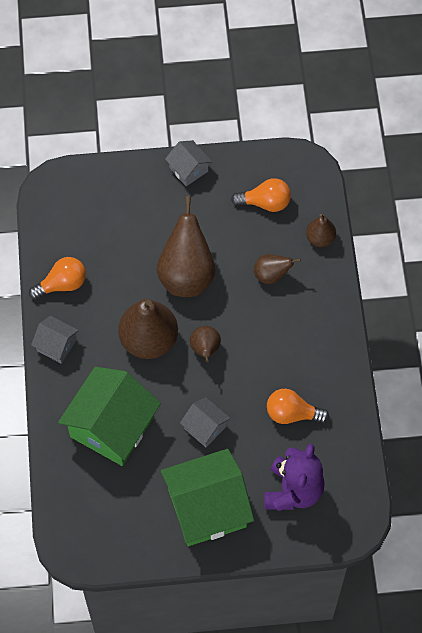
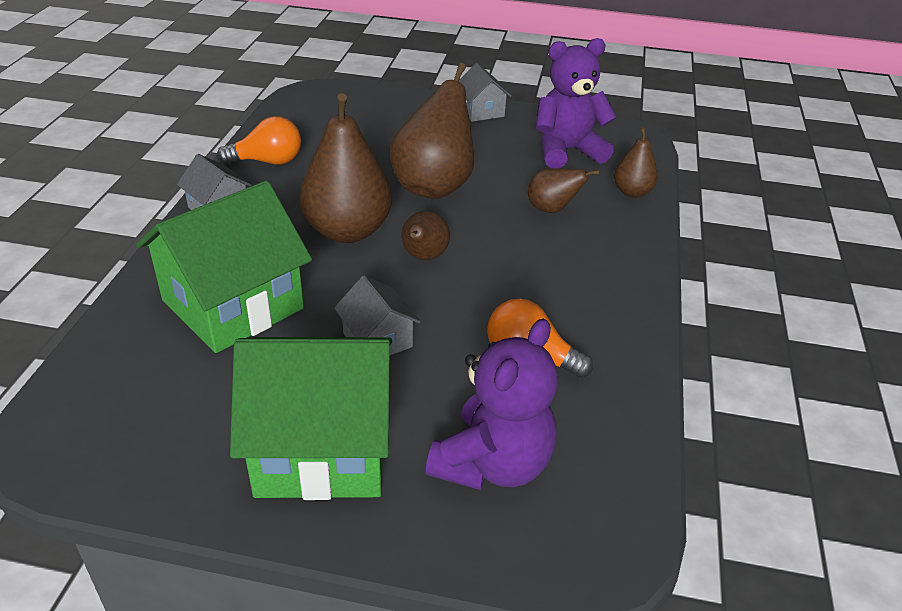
camera: 15 degrees right, 25 degrees down
orange light bulb [231,178,291,212] -> purple teddy bear [536,38,617,169]

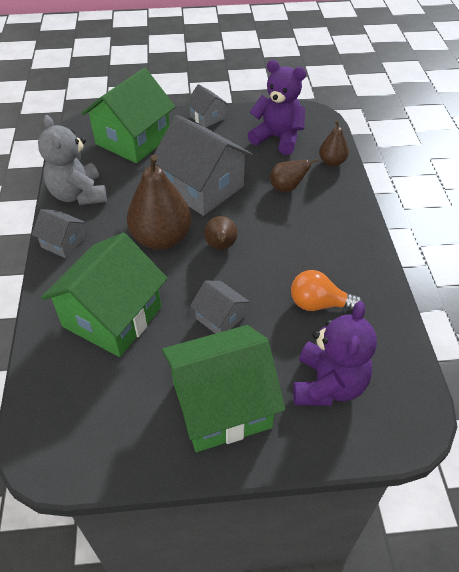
camera: 15 degrees left, 10 degrees up
orange light bulb [217,116,301,165] -> grey teddy bear [38,115,107,205]
brown pear [390,63,474,199] -> grey house [154,115,253,216]
purple teddy bear [536,38,617,169] -> purple teddy bear turned 60 degrees clockwise [248,60,306,155]
none -> green house [81,68,176,163]

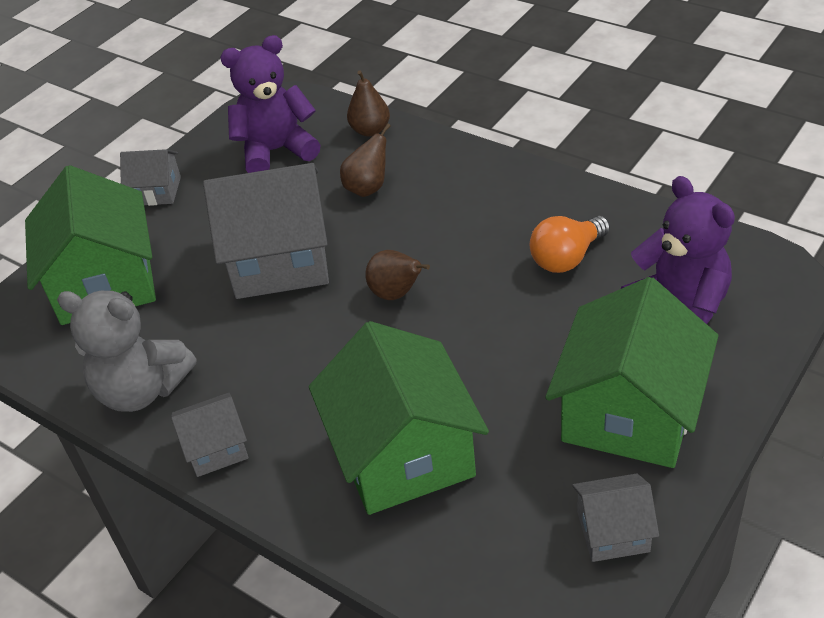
camera: 45 degrees left, 5 degrees down
brown pear [127,155,192,250] -> none
grey house [190,281,250,334] -> grey house moved to [572,473,659,562]

